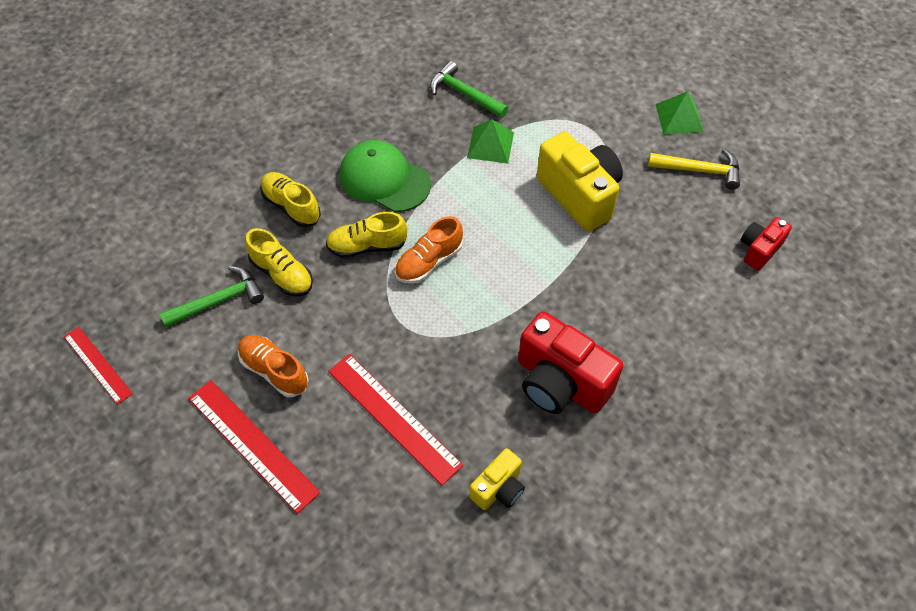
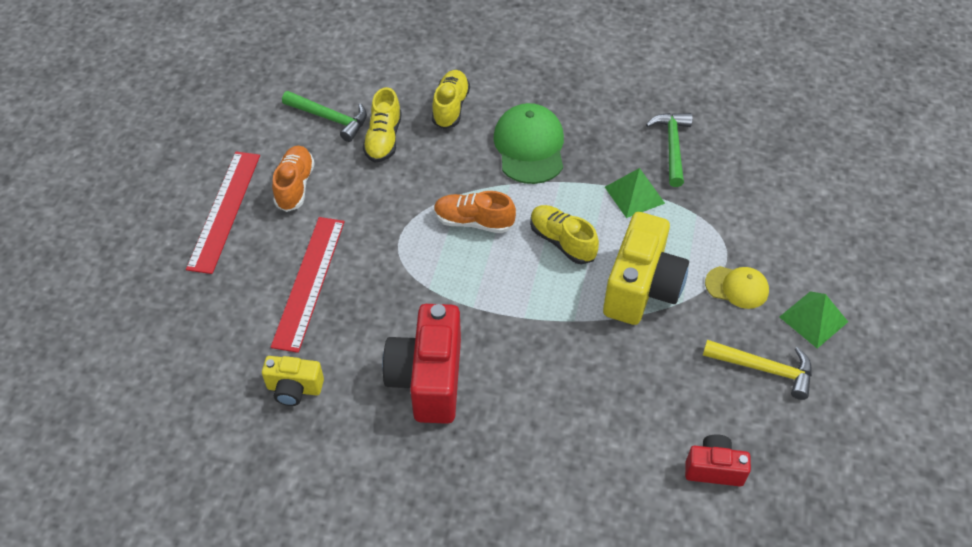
camera: 55 degrees right, 5 degrees down
red ruler [64,327,133,405] -> none
yellow shoe [326,212,407,258] -> yellow shoe moved to [530,205,599,264]
yellow hammer [648,149,740,190] -> yellow hammer turned 45 degrees counterclockwise [703,340,812,400]
none -> yellow cap [705,266,769,309]

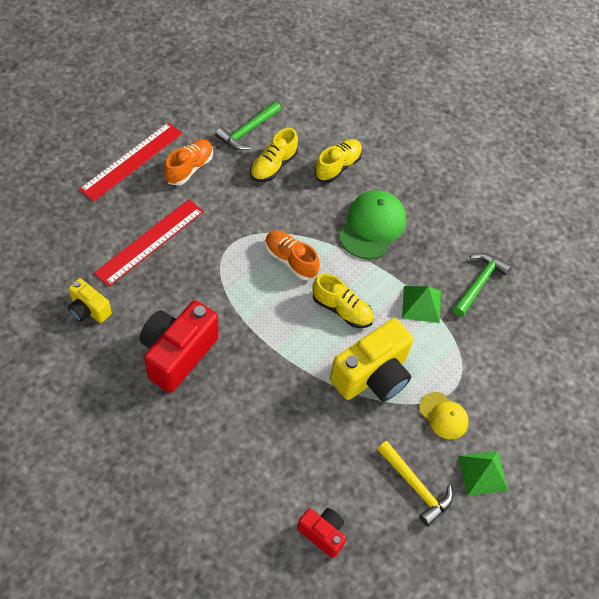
camera: 25 degrees right, 5 degrees up
green hammer [282,91,367,142] -> green hammer turned 75 degrees clockwise [215,101,281,150]
yellow shoe [530,205,599,264] -> yellow shoe turned 135 degrees clockwise [313,274,374,328]

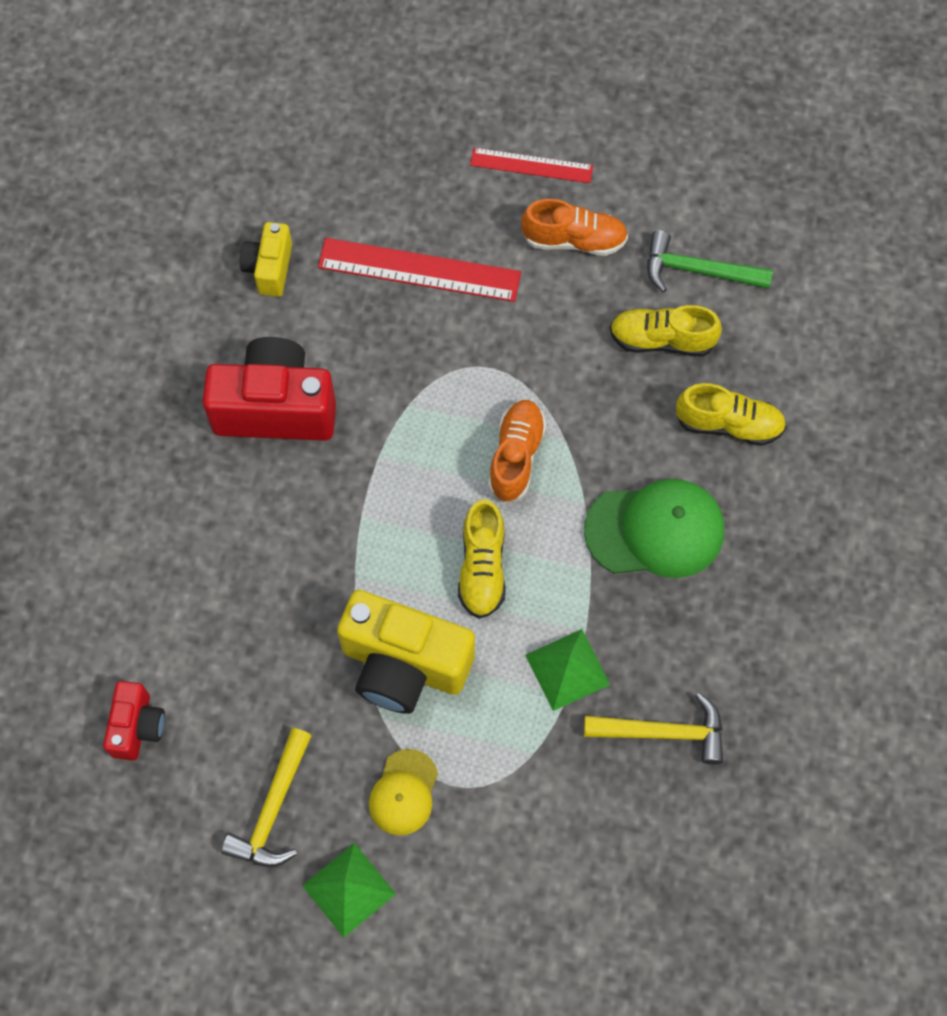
camera: 65 degrees right, 10 degrees up
red ruler [79,122,182,201] -> red ruler [470,148,593,183], size x0.62
green hammer [453,253,511,317] -> yellow hammer [584,693,723,764]

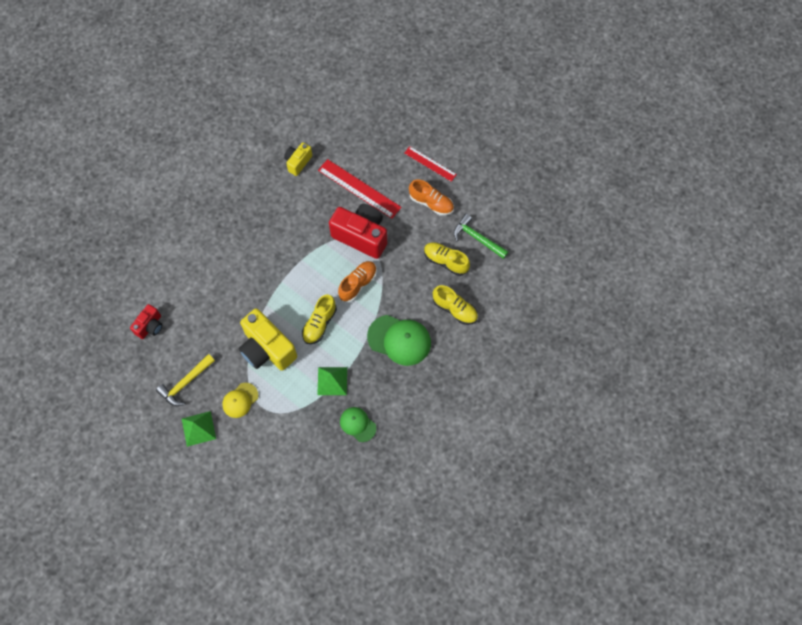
camera: 25 degrees right, 0 degrees up
red camera [203,337,336,441] -> red camera moved to [329,204,387,259]
yellow hammer [584,693,723,764] -> green cap [340,407,376,442]

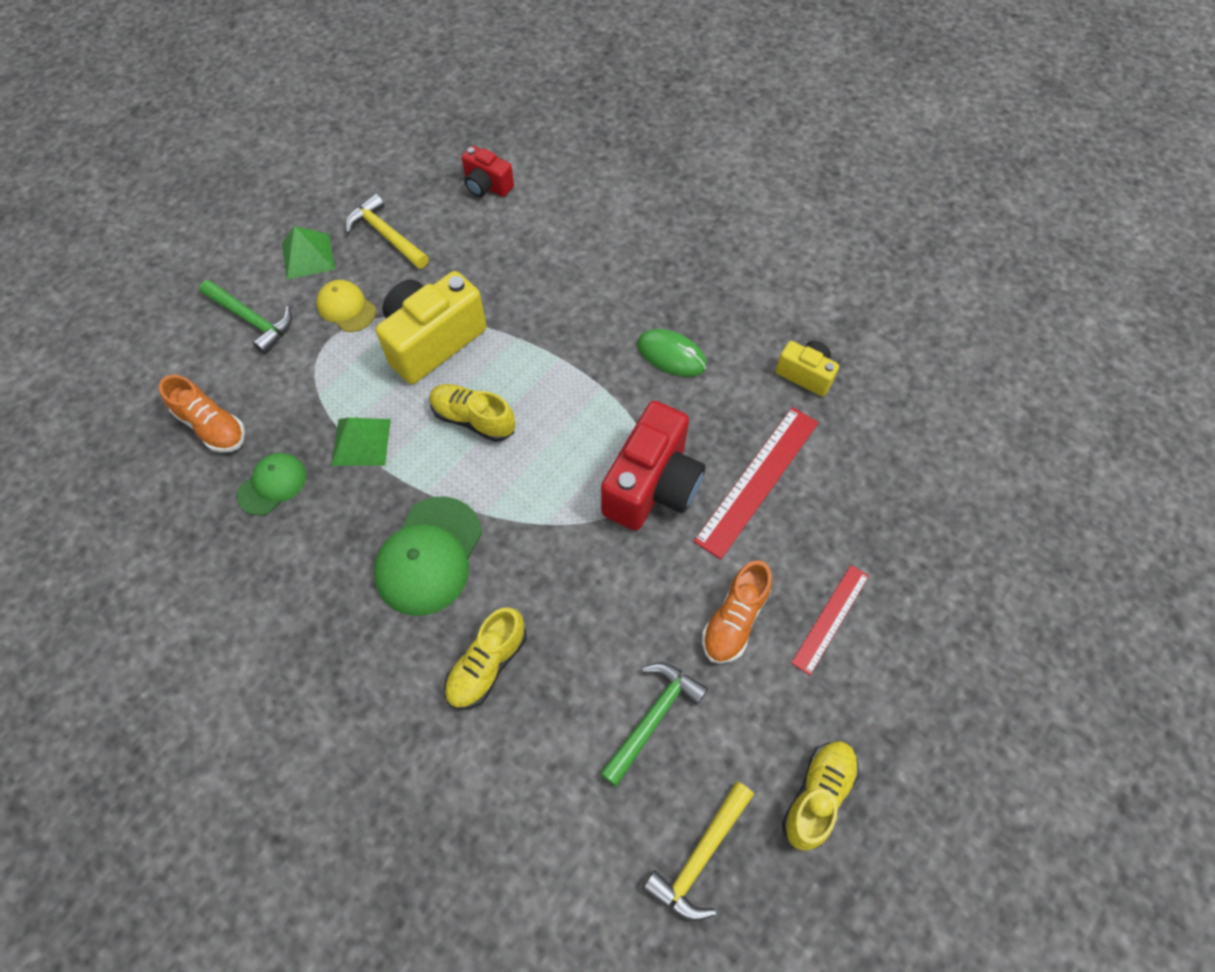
camera: 90 degrees right, 5 degrees down
orange shoe [338,261,377,302] -> orange shoe moved to [159,375,245,452]
yellow shoe [424,242,470,276] -> yellow shoe moved to [782,741,859,851]
none -> green hammer [199,280,292,354]
none -> green mouse [637,329,707,377]
none -> yellow hammer [642,781,754,921]

